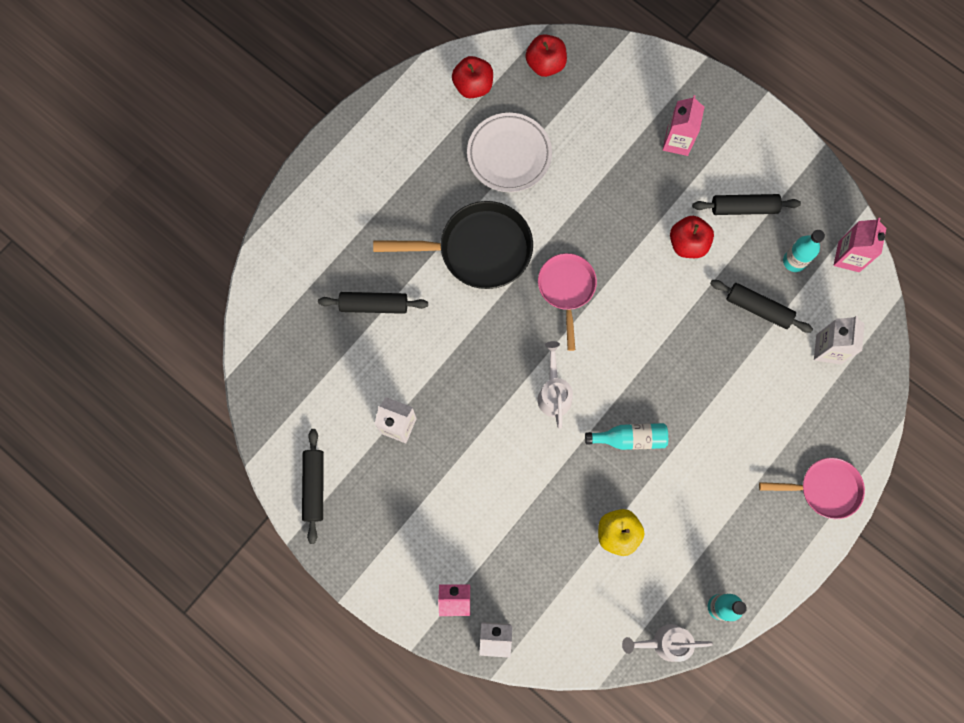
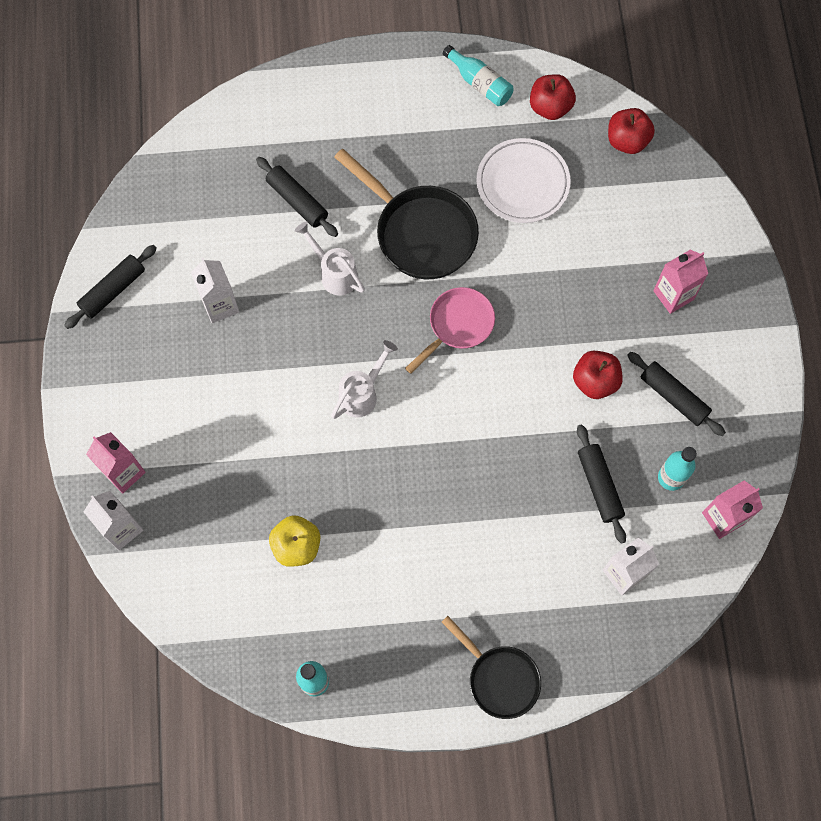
camera: 45 degrees right, 5 degrees down
turquoise bottle [585,423,668,450] -> turquoise bottle moved to [443,45,513,106]
white watering can [622,624,713,662] -> white watering can moved to [295,221,365,295]
pink pan [759,458,865,519] -> black pan [442,616,541,719]

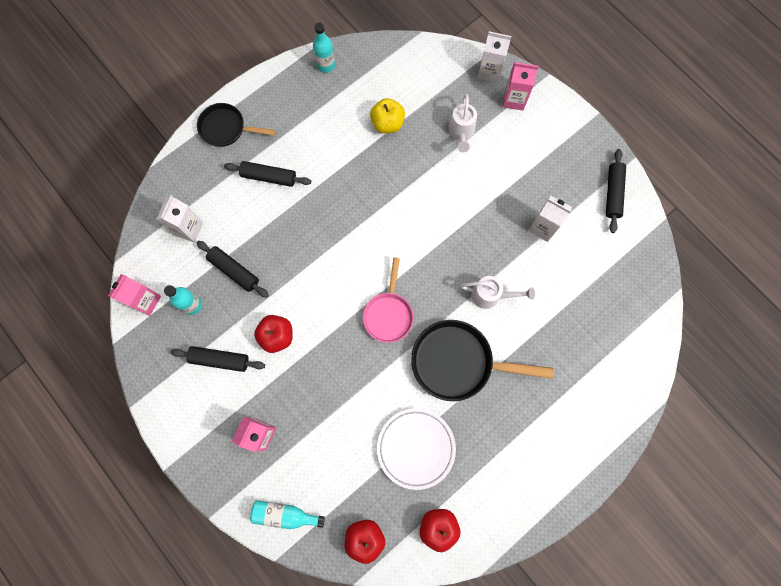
camera: 145 degrees right, 5 degrees up
black rolling pin [256,157,338,237] -> black rolling pin moved to [224,161,311,187]
white watering can [331,340,398,419] -> white watering can moved to [449,93,477,153]
turquoise bottle [443,45,513,106] -> turquoise bottle moved to [250,500,325,529]

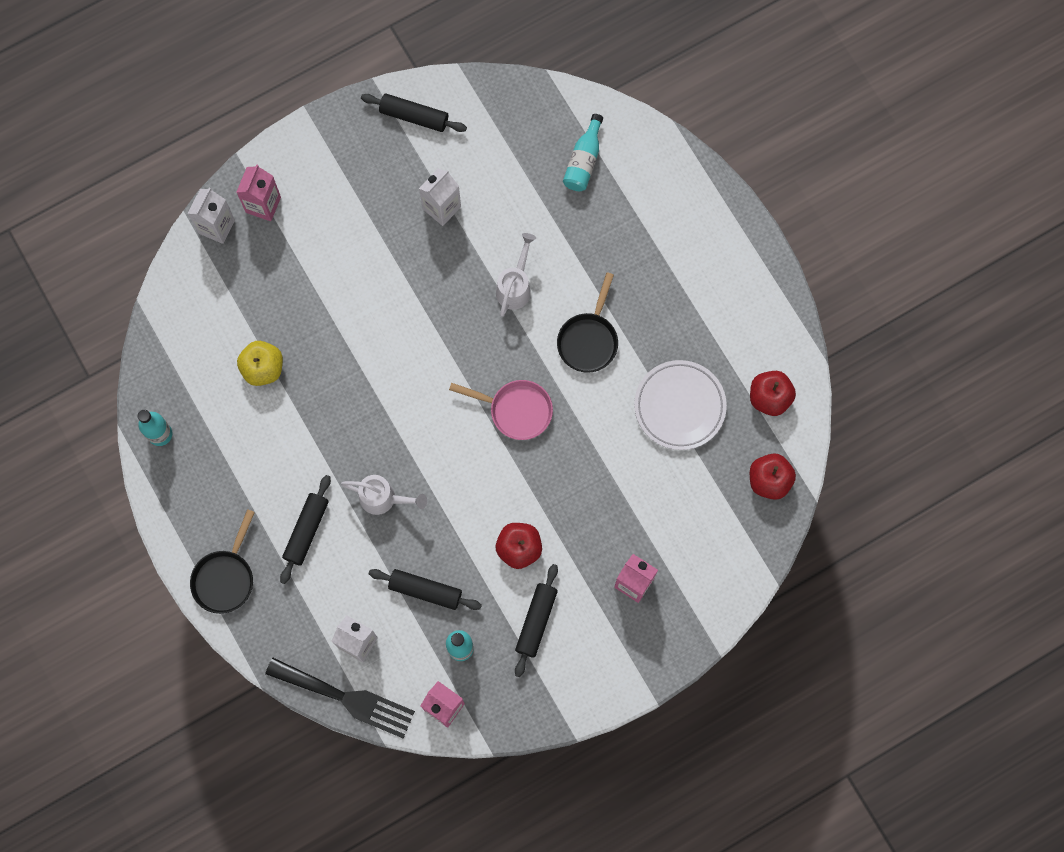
camera: 80 degrees left, 0 degrees up
black rolling pin [196,241,269,298] -> black rolling pin turned 60 degrees clockwise [369,569,482,610]
turquoise bottle [250,500,325,529] -> turquoise bottle moved to [563,114,603,191]
black pan [411,320,554,401] -> black pan [557,272,618,373], size x0.63
white watering can [449,93,477,153] -> white watering can moved to [341,475,427,515]
none -> black fork [265,658,415,738]

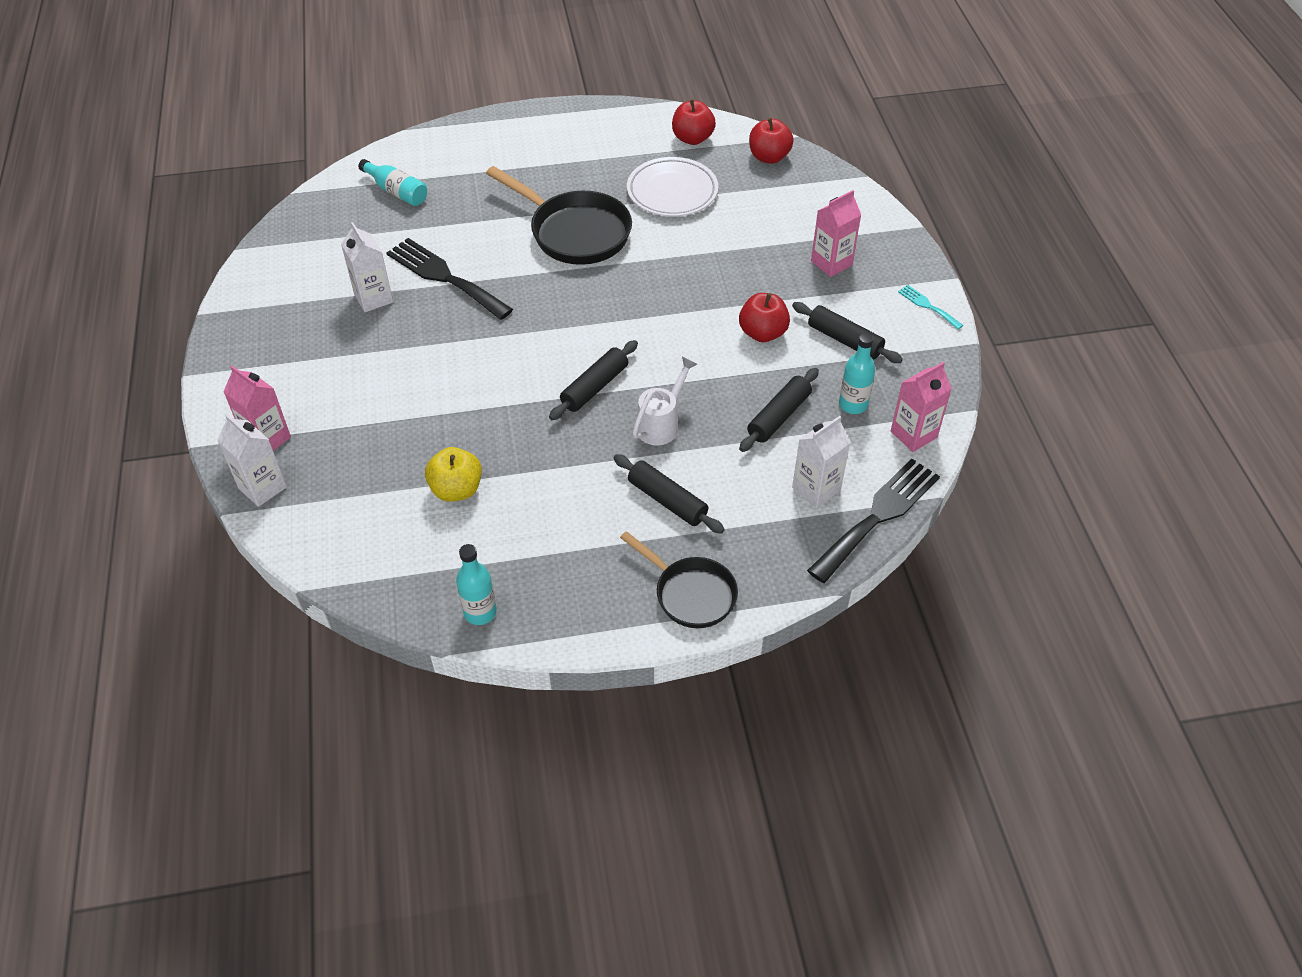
camera: 70 degrees left, 25 degrees down
black rolling pin [361,94,467,132] -> black rolling pin moved to [549,340,638,420]
pink pan [449,380,553,440] -> none
white watering can [496,233,536,317] -> none
black pan [557,272,618,373] -> black pan [486,166,632,265], size x1.58
none -> black fork [386,238,513,320]
none -> turquoise fork [898,285,963,329]

